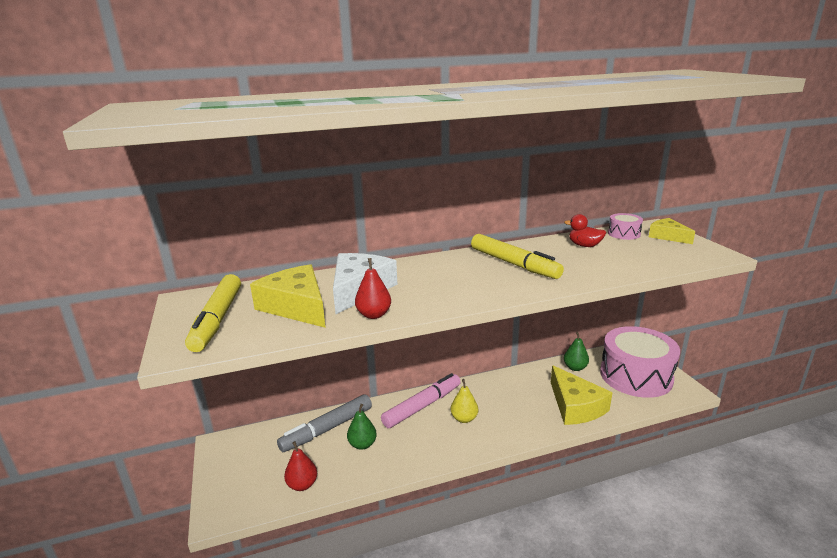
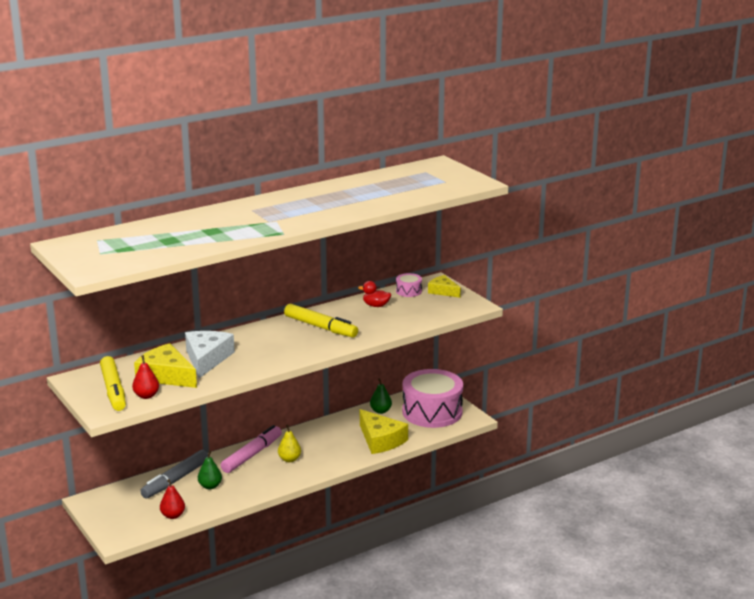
camera: 15 degrees left, 0 degrees up
red pear [355,258,391,319] -> red pear moved to [132,355,159,399]

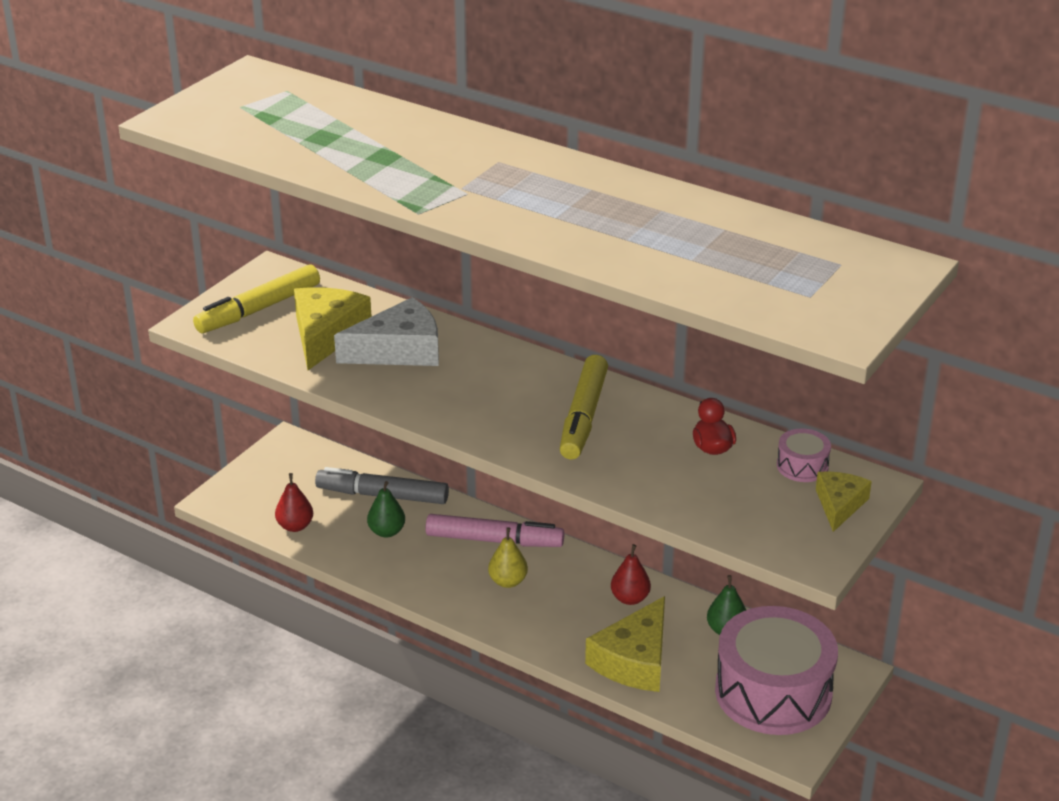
camera: 65 degrees right, 10 degrees up
red pear [132,355,159,399] -> red pear moved to [611,544,651,605]

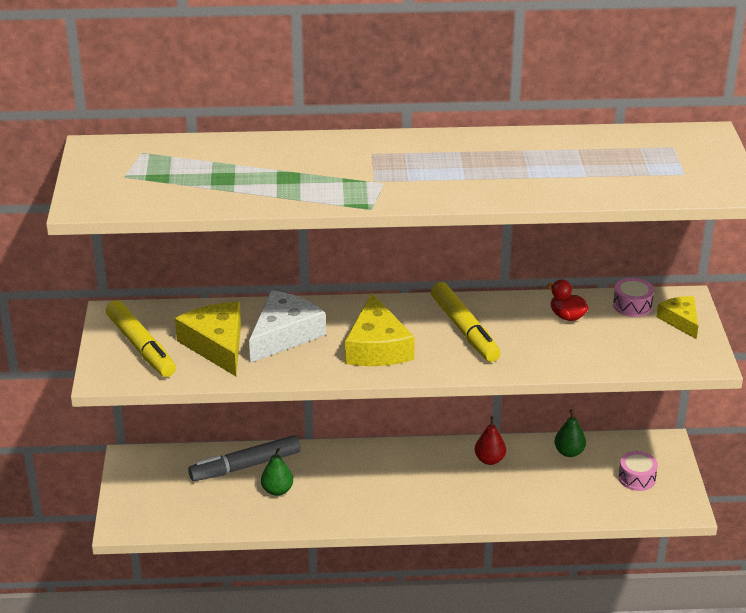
camera: 35 degrees left, 0 degrees up
yellow marker [193,264,320,333] -> yellow marker turned 45 degrees counterclockwise [106,300,176,377]
red pear [275,473,313,532] -> none
pink marker [425,514,565,547] -> none
yellow pear [488,528,528,588] -> none
yellow cheese [585,596,665,692] -> yellow cheese moved to [345,293,415,366]
pink drum [715,606,838,735] -> pink drum [619,451,658,491], size x0.42

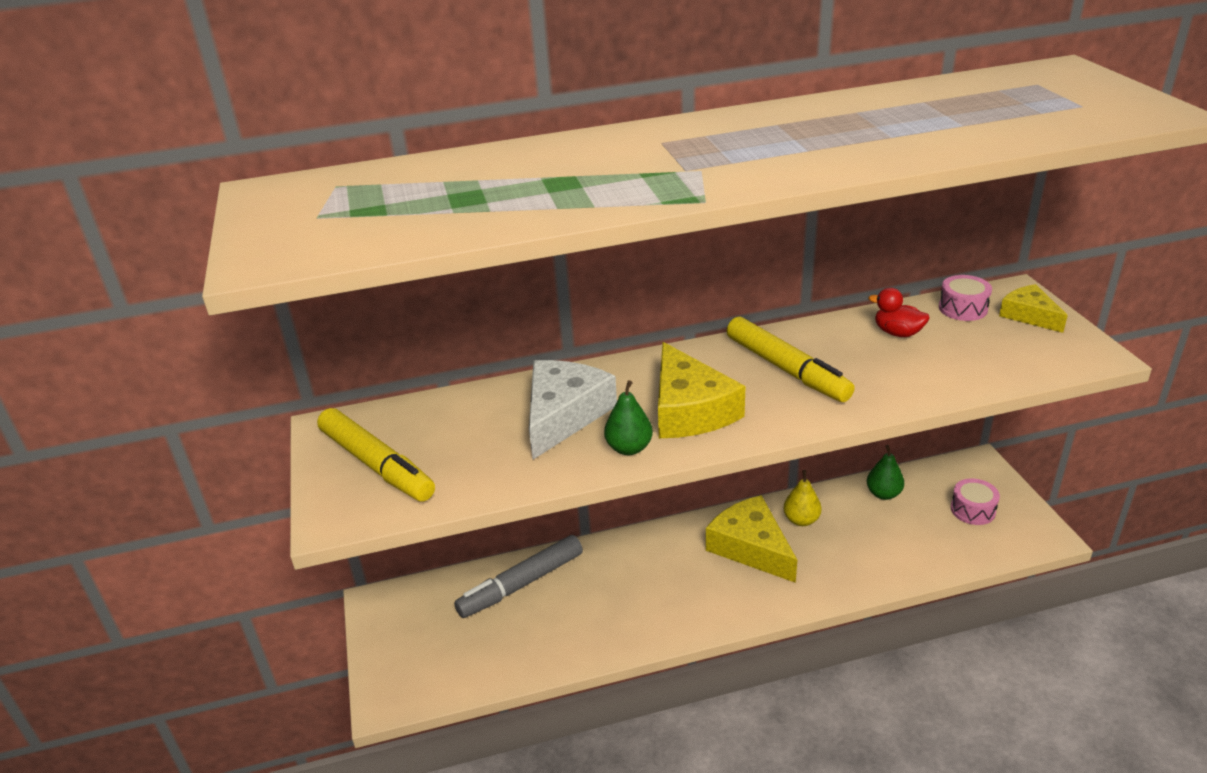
camera: 10 degrees left, 0 degrees up
yellow cheese [175,302,241,376] -> yellow cheese moved to [706,495,797,583]
green pear [261,448,293,496] -> green pear moved to [604,380,653,455]
red pear [475,417,506,465] -> yellow pear [783,470,822,526]

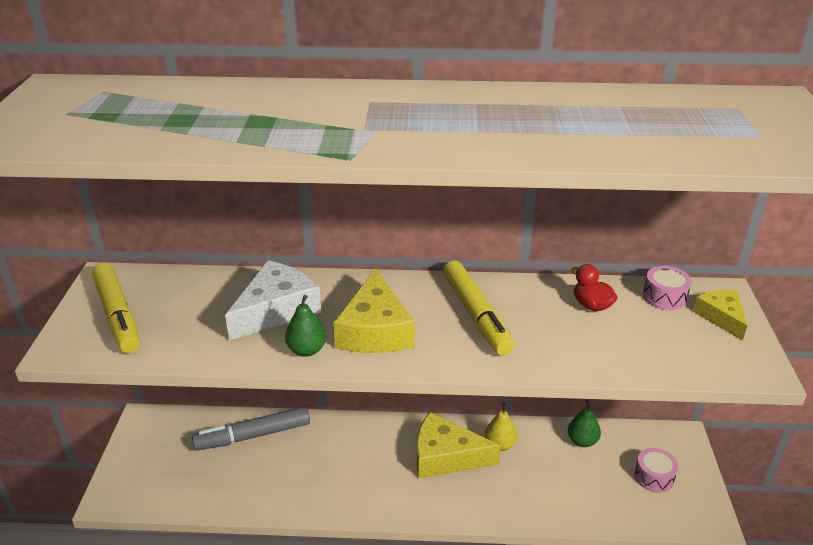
camera: 15 degrees right, 0 degrees up
yellow cheese [706,495,797,583] -> yellow cheese turned 60 degrees counterclockwise [417,412,501,478]

